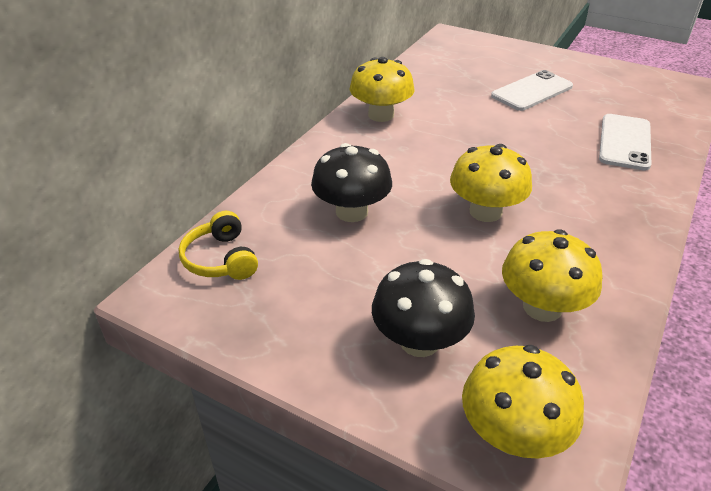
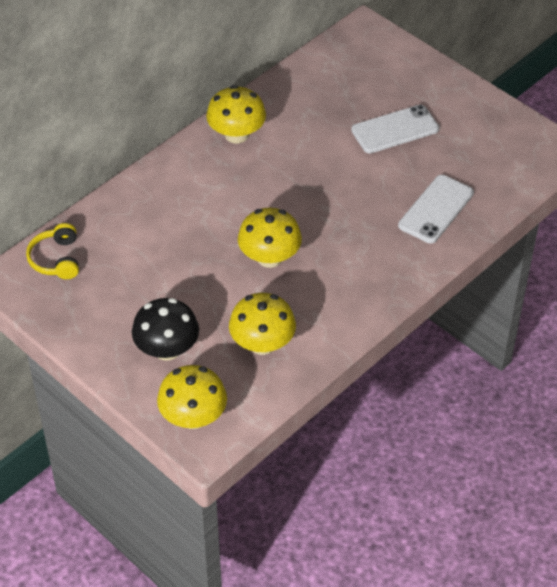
camera: 15 degrees right, 10 degrees up
black mushroom [311,143,392,222] -> none

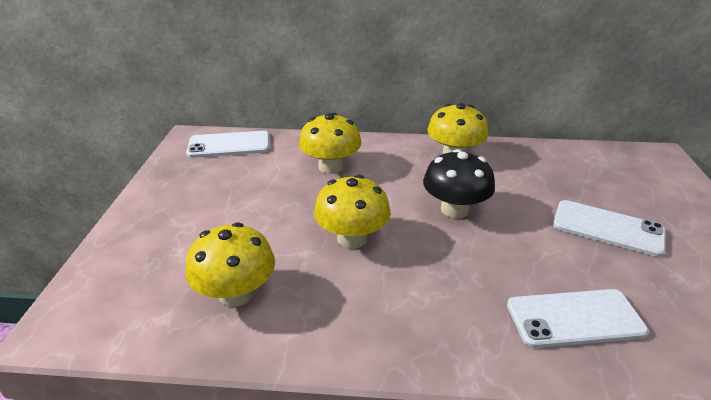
camera: 50 degrees right, 15 degrees down
yellow headphones [26,223,79,279] -> white phone [186,131,269,158]
black mushroom [132,298,199,361] -> black mushroom moved to [423,149,495,218]
yellow mushroom [157,365,227,429] -> yellow mushroom moved to [299,113,362,174]

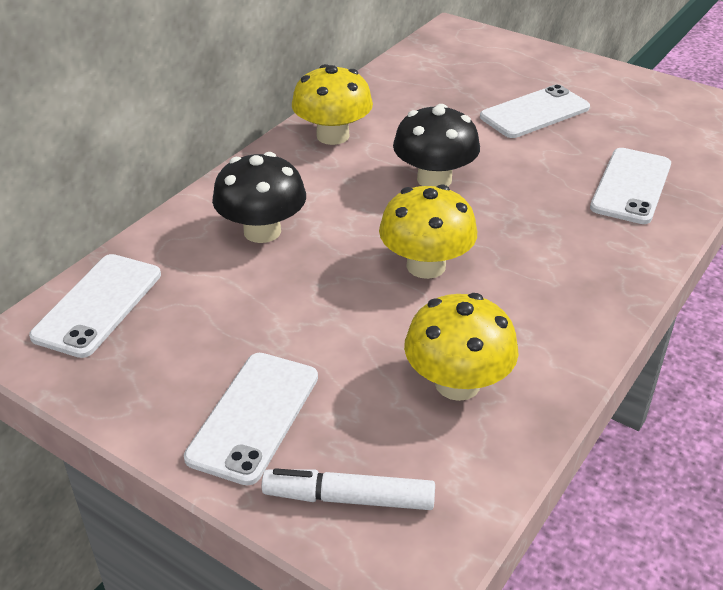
camera: 60 degrees left, 5 degrees up
yellow mushroom [299,113,362,174] -> black mushroom [212,152,306,243]
none -> white phone [184,353,318,486]
none -> white marker [262,468,435,510]

